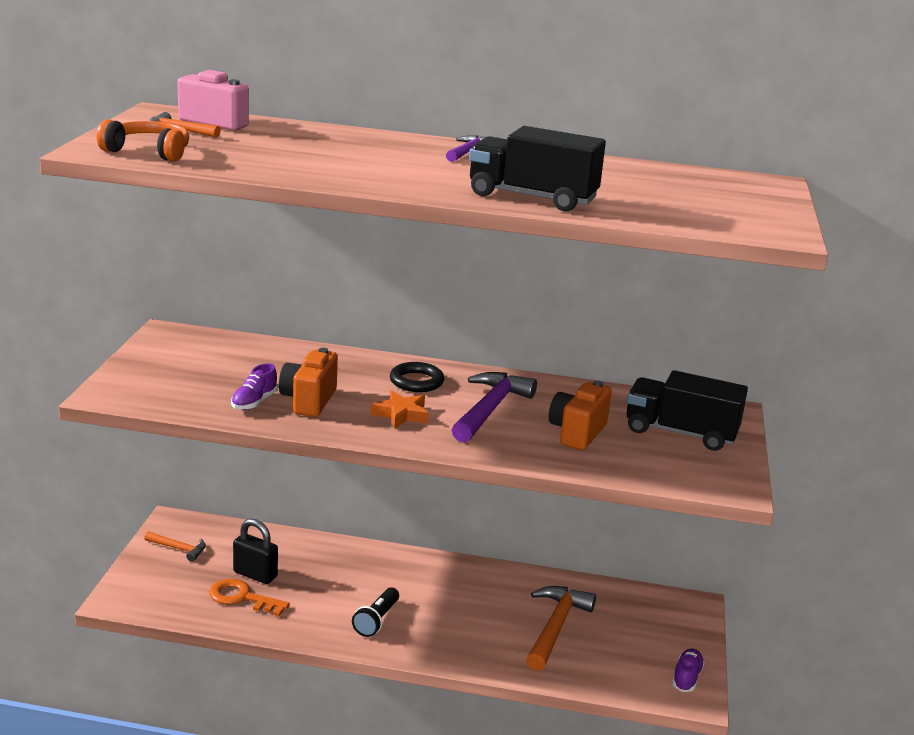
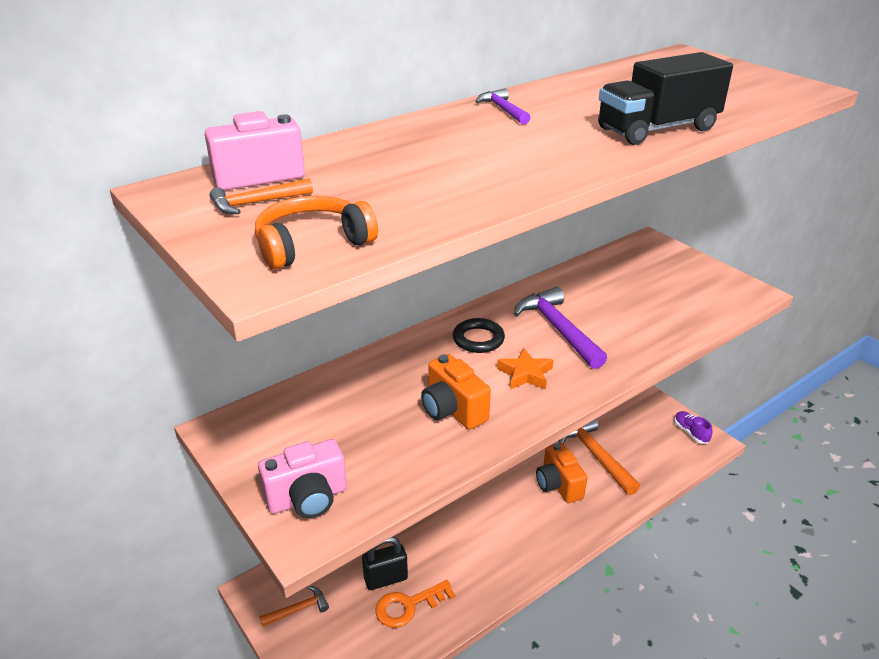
camera: 45 degrees left, 10 degrees up
purple shoe [231,363,278,410] -> none
black flashlight [352,587,399,637] -> none
orange camera [549,381,612,450] -> orange camera moved to [536,443,587,503]
black truck [626,370,748,451] -> none
none -> pink camera [258,439,347,518]

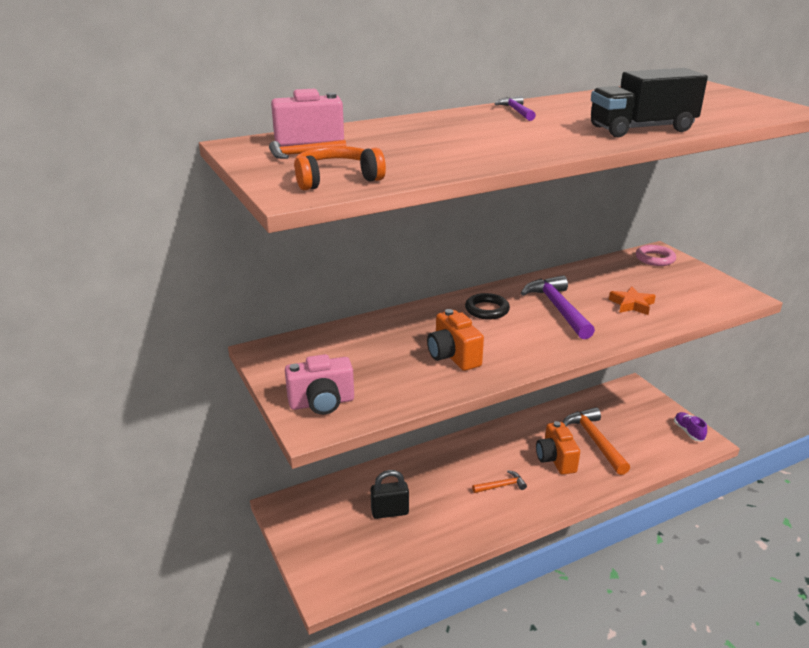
camera: 10 degrees right, 5 degrees down
orange hammer [260,586,329,627] -> orange hammer moved to [472,470,527,493]
orange key [375,580,455,628] -> none
orange star [497,348,553,390] -> orange star moved to [609,286,656,315]
none -> pink ring [636,245,676,266]

